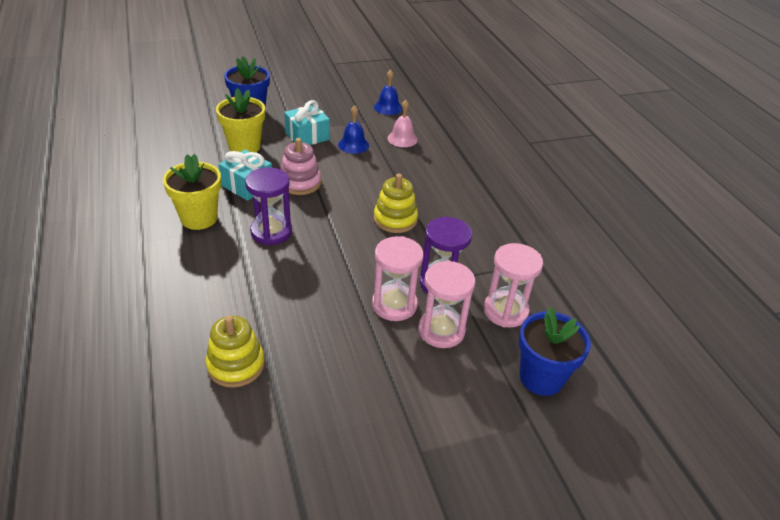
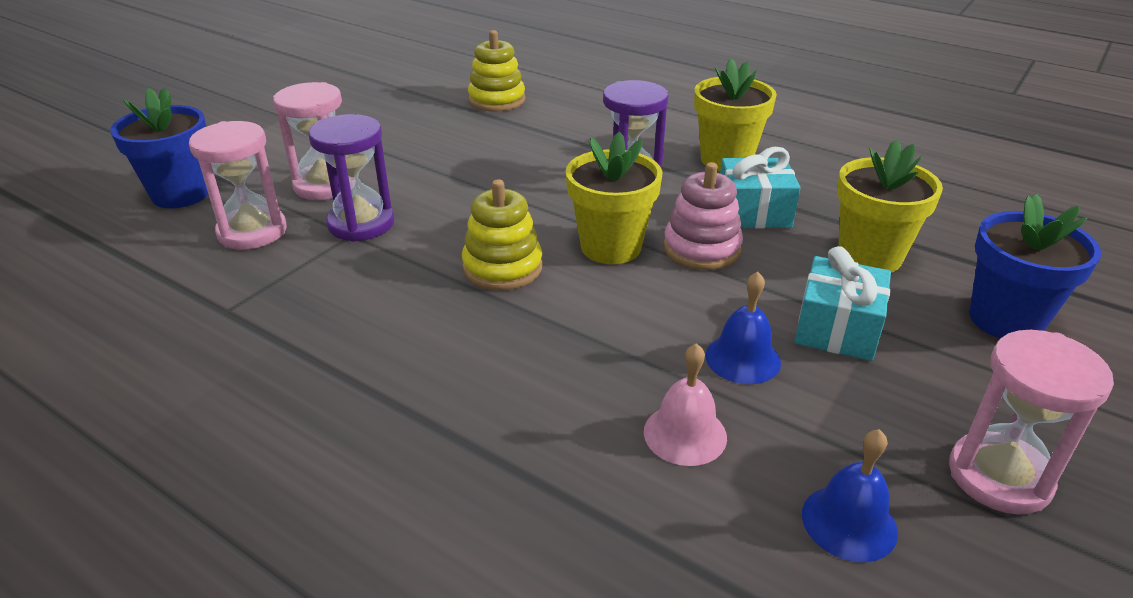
camera: 145 degrees right, 5 degrees down
pink hourglass [372,236,424,321] -> pink hourglass moved to [949,330,1114,515]
none -> yellow flower pot [566,131,663,264]

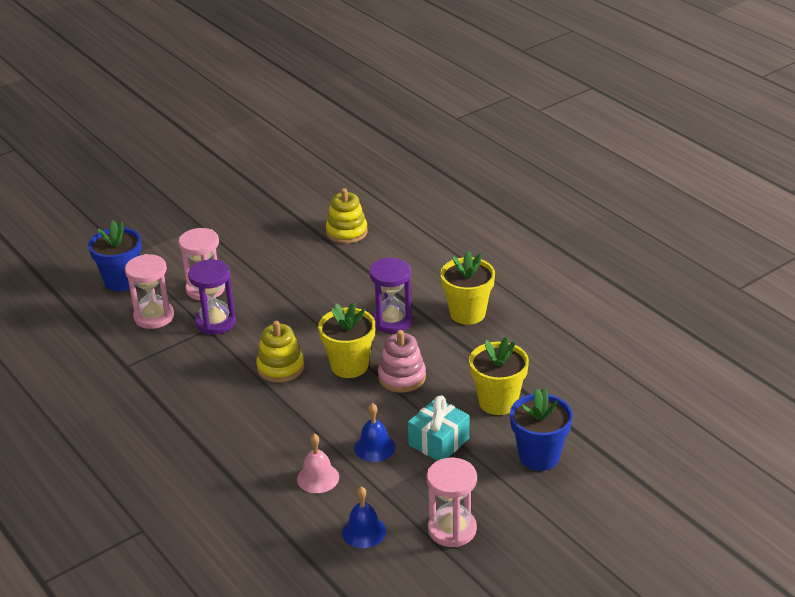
camera: 20 degrees right, 0 degrees up
turquoise gift [720,147,800,229] -> none

